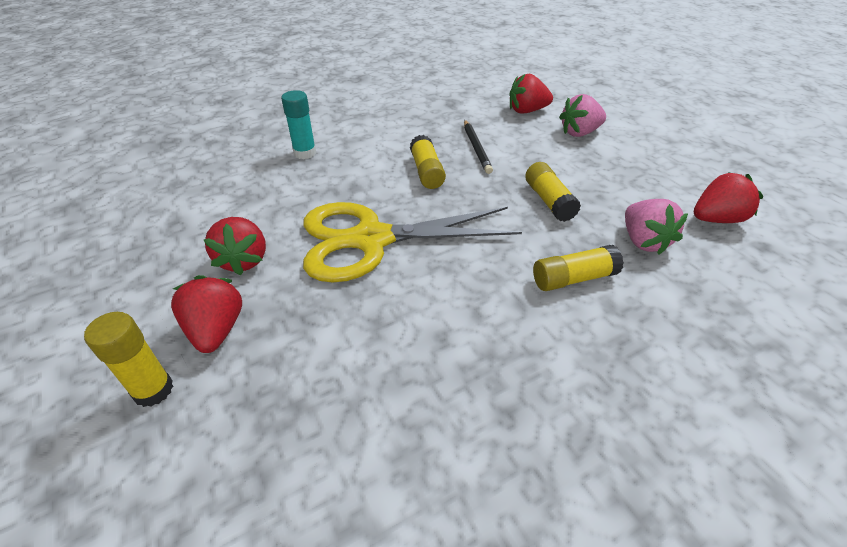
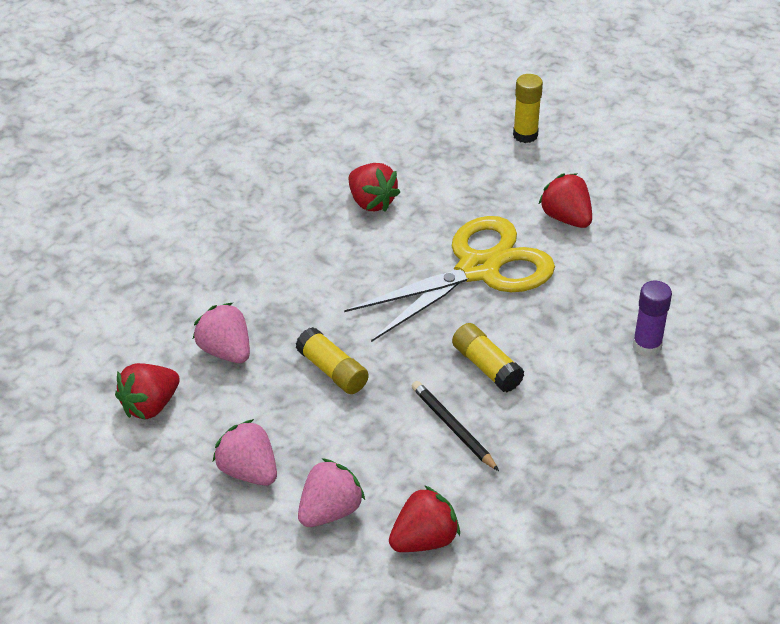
camera: 155 degrees right, 0 degrees up
red strawberry [171,275,242,353] -> red strawberry moved to [349,163,400,212]
turquoise glue stick [281,90,316,159] -> purple glue stick [633,281,672,357]
yellow glue stick [533,245,624,291] -> none
none -> pink strawberry [213,419,277,486]

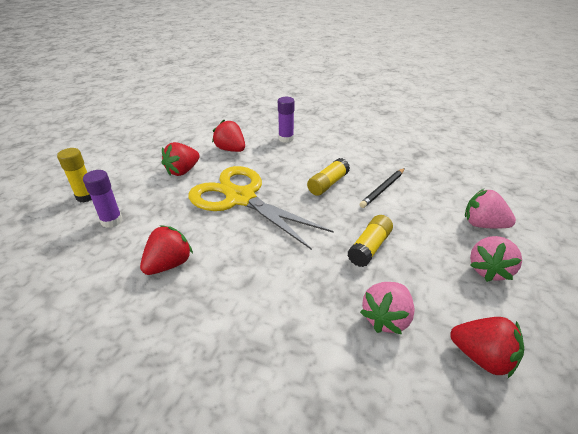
camera: 105 degrees left, 5 degrees down
red strawberry [389,485,460,552] -> red strawberry moved to [212,120,245,152]
none -> purple glue stick [83,170,122,228]

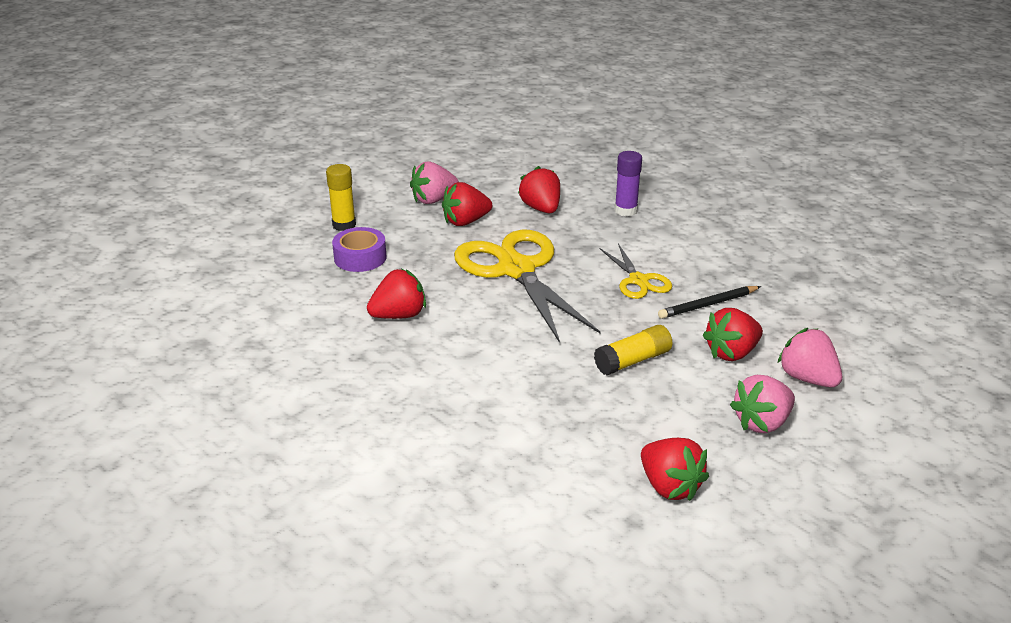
camera: 25 degrees right, 5 degrees down
purple glue stick [83,170,122,228] -> purple tape [332,227,387,272]
yellow glue stick [307,158,350,196] -> yellow scissors [600,244,673,299]
pink strawberry [360,282,415,334] -> pink strawberry moved to [410,162,459,204]
none -> red strawberry [703,308,763,361]

